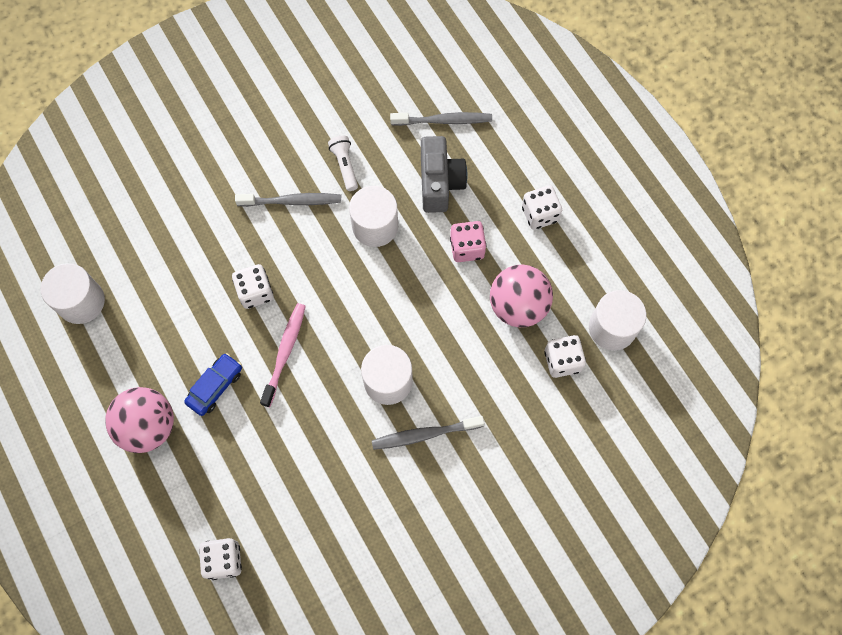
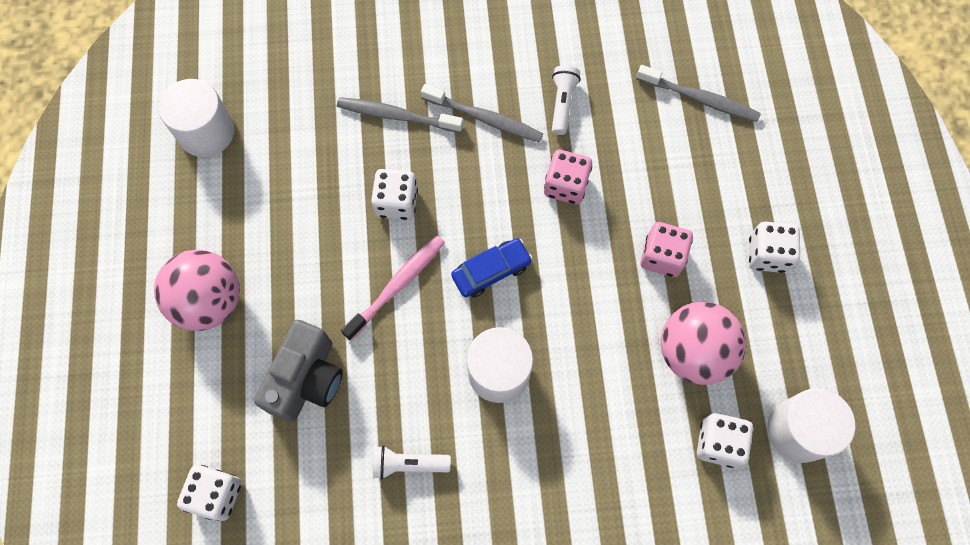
camera: 25 degrees right, 0 degrees up
blue car [184,353,242,416] -> blue car moved to [451,238,533,298]
white cylinder [349,186,398,247] -> pink dice [544,150,592,205]
grey toothbrush [372,416,484,450] -> grey toothbrush moved to [337,97,463,133]
grey camera [421,136,468,213] -> grey camera moved to [254,320,343,422]
none -> white flashlight [373,446,451,479]

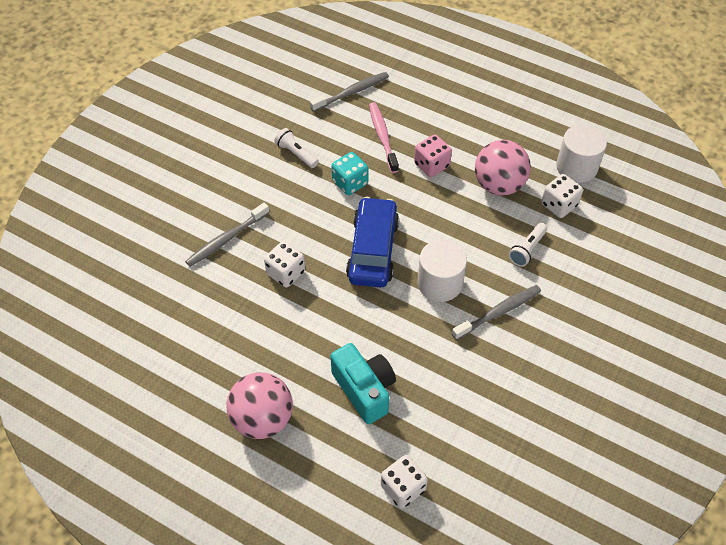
camera: 55 degrees left, 15 degrees down
white cylinder [159,79,234,157] -> none
grey camera [254,320,343,422] -> turquoise camera [330,343,396,424]
pink toothbrush [341,236,445,341] -> pink toothbrush moved to [369,102,399,173]
white flashlight [373,446,451,479] -> white flashlight moved to [509,223,547,267]
grey toothbrush [421,84,543,142] -> grey toothbrush moved to [452,285,541,340]
blue car [451,238,533,298] -> blue car [346,197,399,287], size x1.73
pink dice [544,150,592,205] -> turquoise dice [331,152,369,195]
white dice [749,222,800,273] -> none

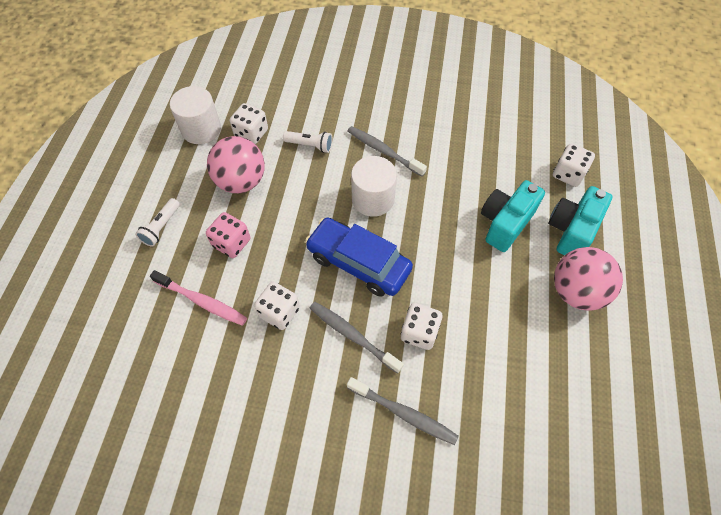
camera: 110 degrees left, 5 degrees up
white flashlight [275,128,319,168] -> white flashlight moved to [135,198,180,247]
grey toothbrush [310,72,389,112] -> grey toothbrush moved to [310,302,404,374]
turquoise dice [331,152,369,195] -> white dice [254,282,300,330]
blue car [346,197,399,287] -> blue car turned 45 degrees clockwise [305,218,413,297]
pink toothbrush [369,102,399,173] -> pink toothbrush turned 120 degrees counterclockwise [150,270,247,326]
none -> turquoise camera [548,186,612,256]

